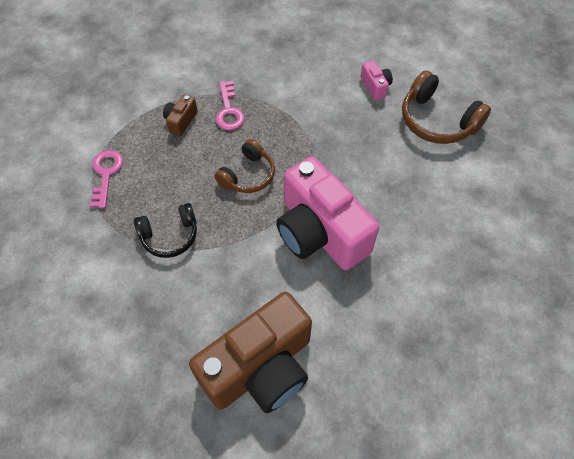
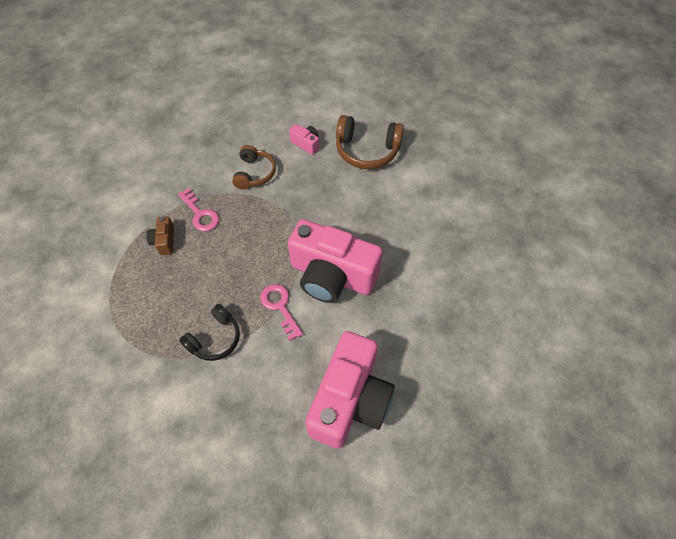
camera: 30 degrees left, 0 degrees up
pink key [89,150,123,208] -> pink key moved to [260,284,303,341]
brown camera [189,292,312,413] -> pink camera [305,331,395,449]
brown headphones [214,139,275,193] -> brown headphones moved to [232,145,276,189]

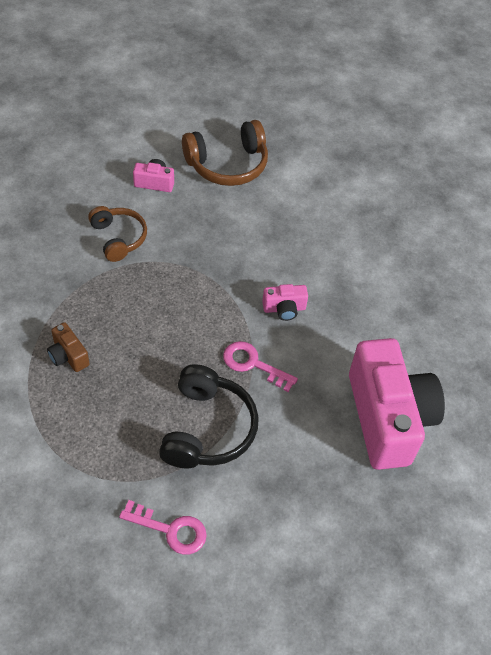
camera: 35 degrees left, 5 degrees down
pink key [178,188,219,231] -> pink key moved to [119,500,207,555]
black headphones [179,304,240,361] -> black headphones [159,364,259,468], size x1.50
pink camera [288,219,383,303] -> pink camera [262,284,308,321], size x0.41

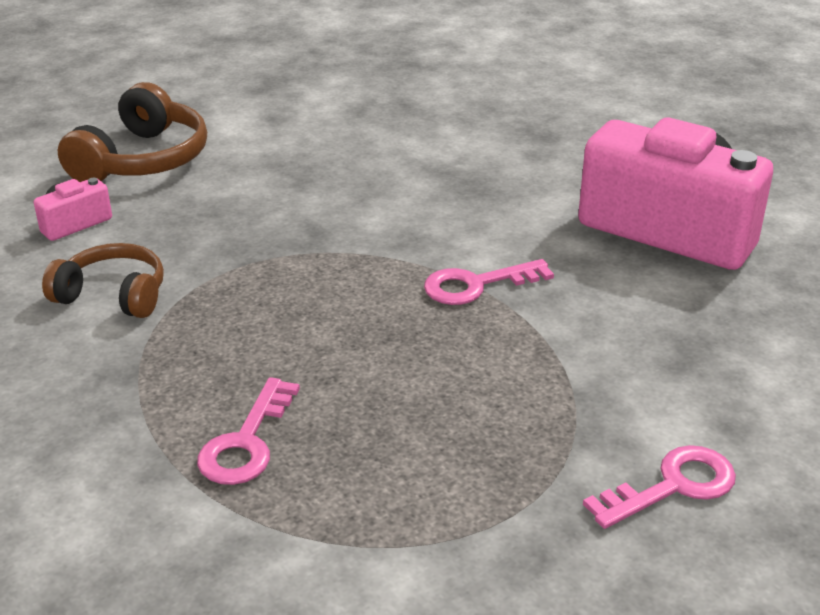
camera: 45 degrees left, 20 degrees down
brown camera [47,322,90,372] -> pink key [197,377,300,485]
black headphones [159,364,259,468] -> none
pink camera [262,284,308,321] -> none

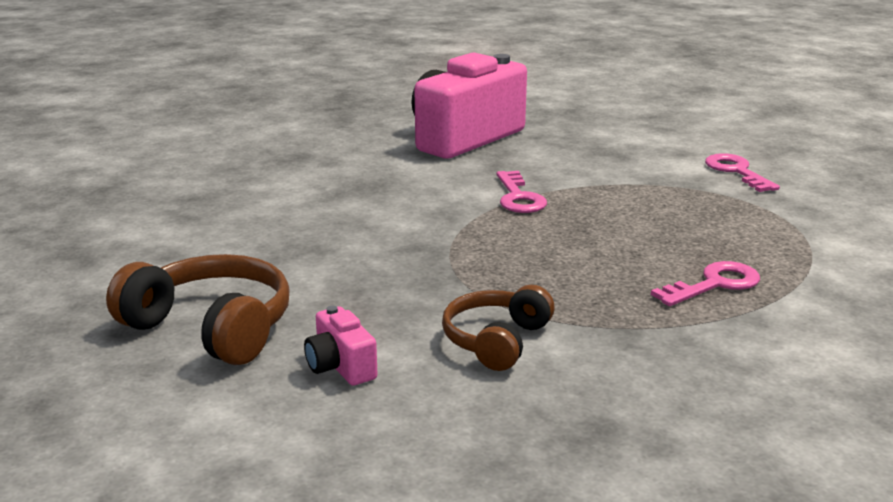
camera: 80 degrees left, 10 degrees down
pink key [197,377,300,485] -> pink key turned 60 degrees counterclockwise [651,261,760,306]

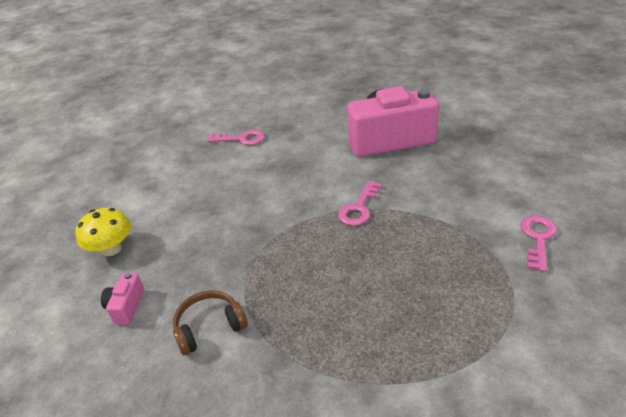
camera: 40 degrees right, 15 degrees up
brown headphones [106,254,290,365] -> yellow mushroom [75,208,131,256]
pink key [651,261,760,306] -> pink key moved to [207,130,265,145]

